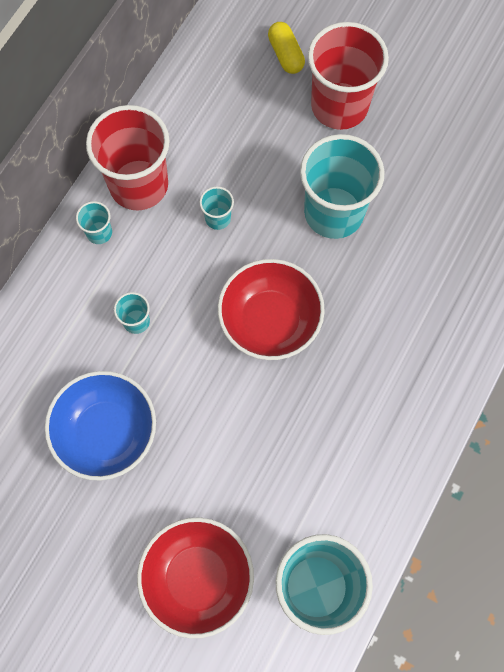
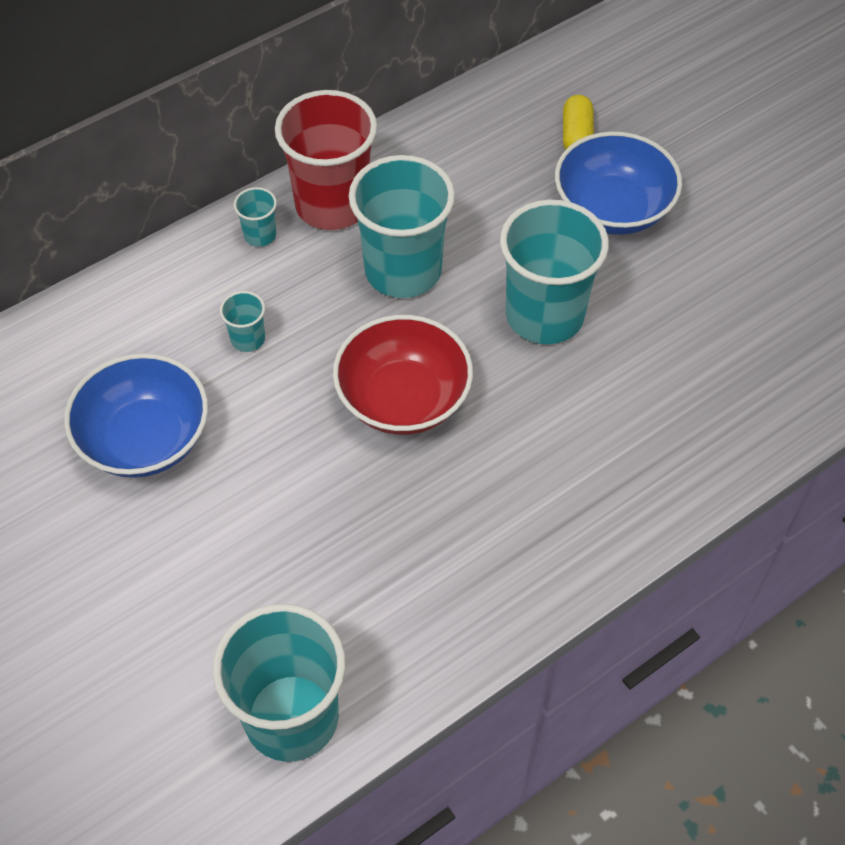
camera: 25 degrees right, 15 degrees down
red bowl [137,517,254,639] -> none
turquoise cup [199,186,234,230] -> turquoise cup [349,155,455,298], size x2.32
red cup [308,22,389,130] -> blue bowl [555,132,682,235]

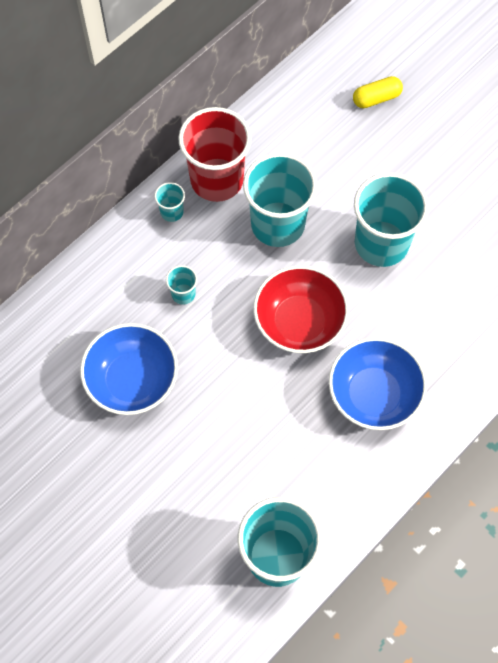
camera: 10 degrees left, 10 degrees up
blue bowl [555,132,682,235] -> blue bowl moved to [329,337,427,430]
yellow capsule [563,95,594,150] -> yellow capsule turned 75 degrees clockwise [353,76,403,108]

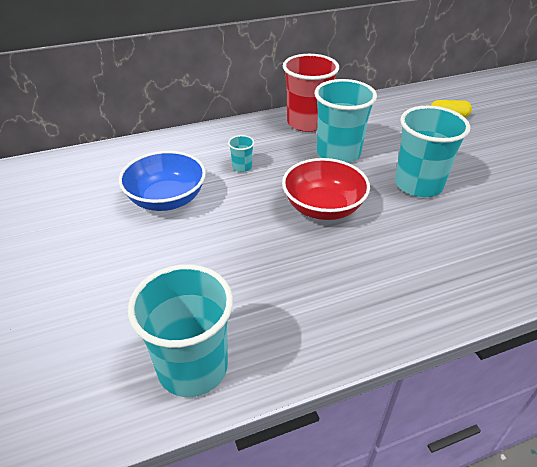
camera: 25 degrees right, 25 degrees down
turquoise cup [154,182,185,222] -> none
blue bowl [329,337,427,430] -> none

